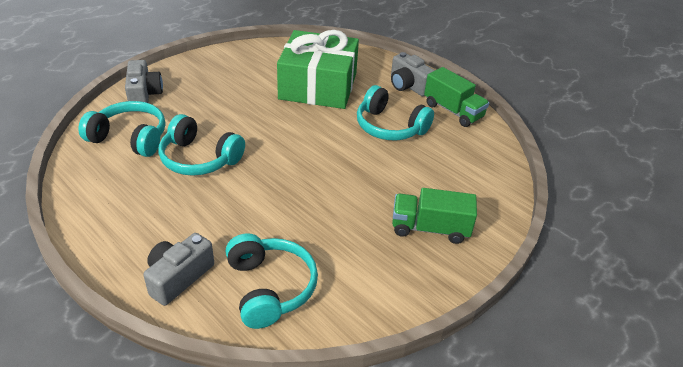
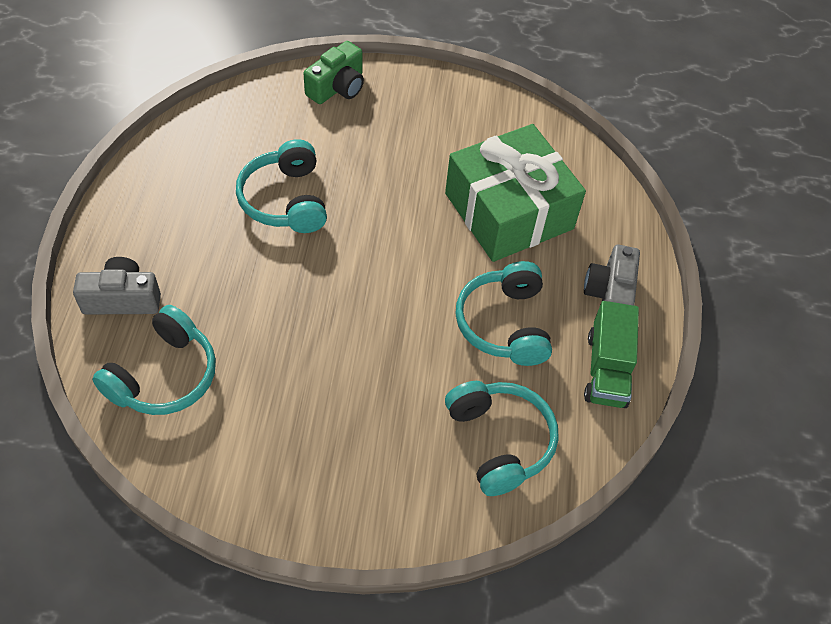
camera: 50 degrees right, 15 degrees up
turquoise headphones [78,101,165,157] -> turquoise headphones moved to [445,381,559,496]
grey camera [125,60,163,103] -> green camera [303,41,364,104]
green truck [392,188,477,244] -> none

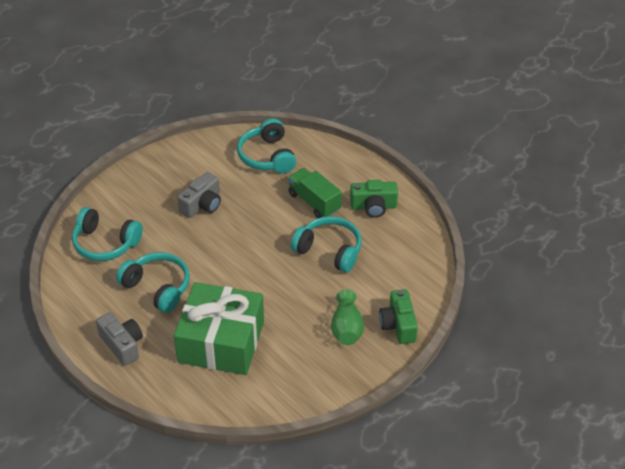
camera: 135 degrees right, 10 degrees down
grey camera [73,257,161,314] -> grey camera moved to [177,172,221,218]
green truck [584,301,639,408] -> green truck moved to [288,168,342,218]
none -> green vase [331,289,364,345]
none -> green camera [350,180,398,218]

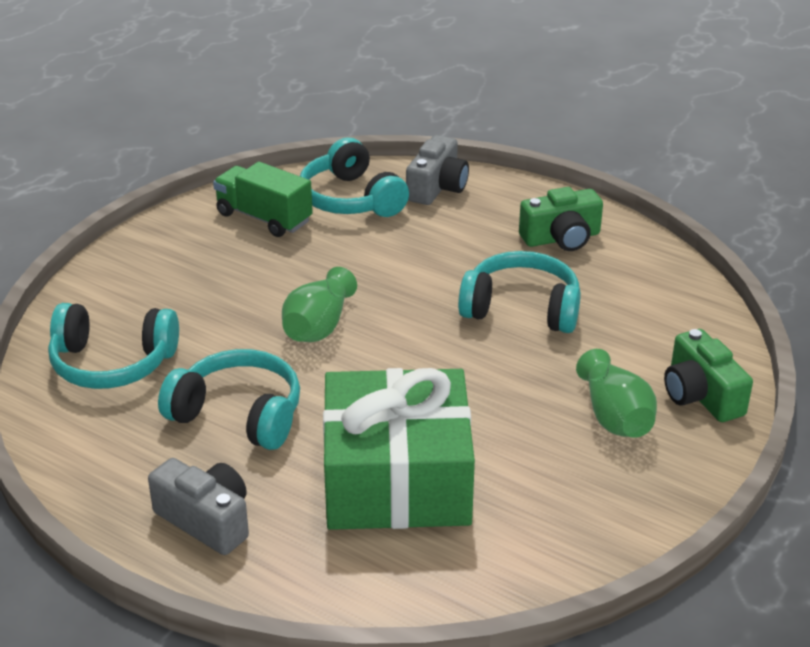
camera: 15 degrees left, 10 degrees down
grey camera [177,172,221,218] -> grey camera moved to [406,135,469,205]
green truck [288,168,342,218] -> green truck moved to [213,162,313,237]
none -> green vase [282,267,357,342]

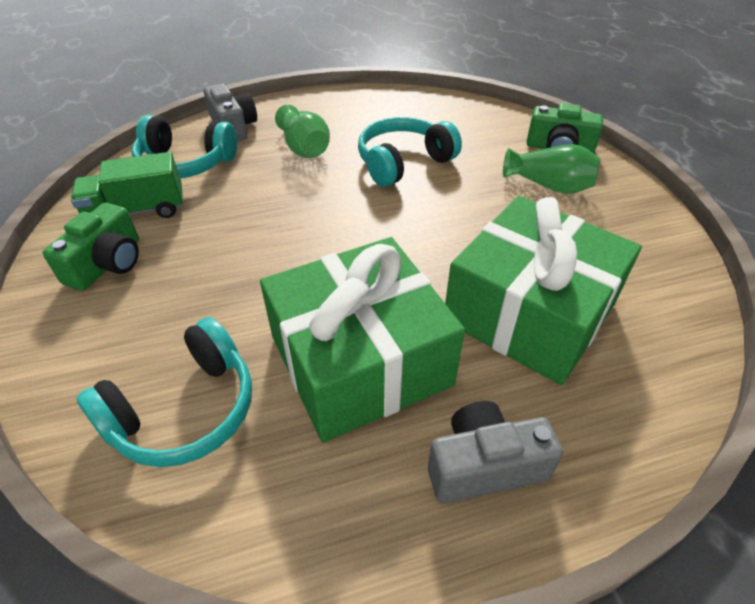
camera: 50 degrees left, 10 degrees up
turquoise headphones [158,349,300,450] -> green gift [260,237,465,443]
green vase [282,267,357,342] -> green vase moved to [275,105,330,158]
green camera [519,187,603,251] -> green camera moved to [43,203,139,291]

